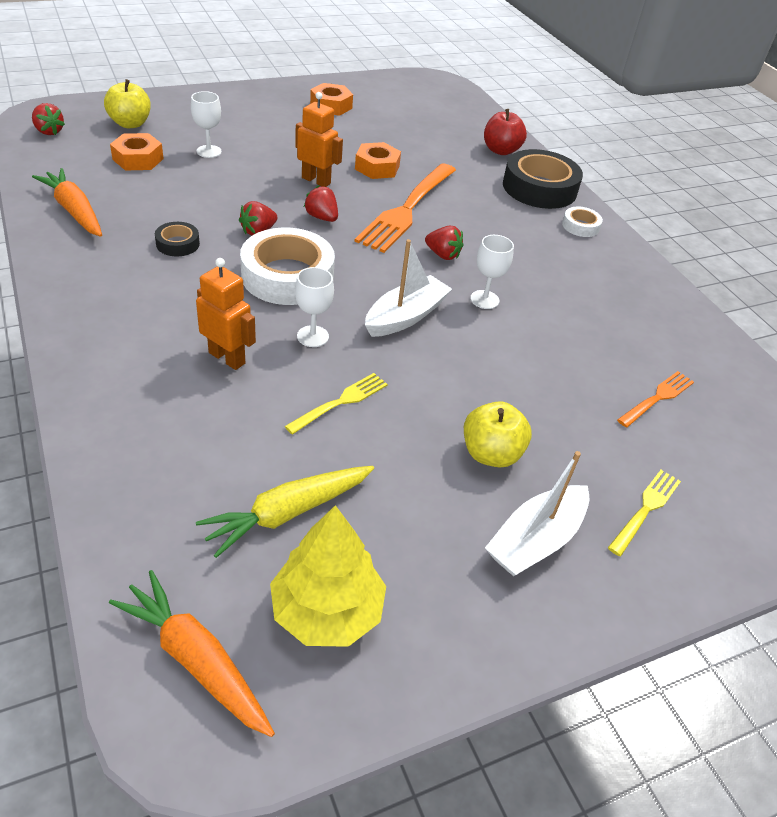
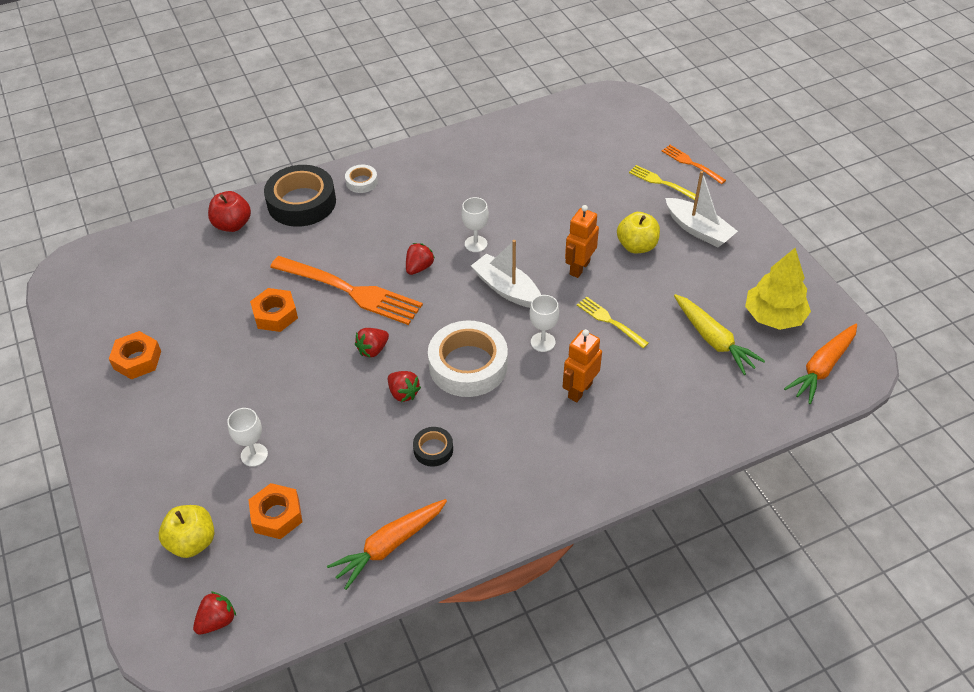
camera: 85 degrees left, 5 degrees up
orange robot [295,92,343,187] -> orange robot moved to [565,205,599,278]
orange fork [617,371,694,427] -> orange fork moved to [662,145,726,184]

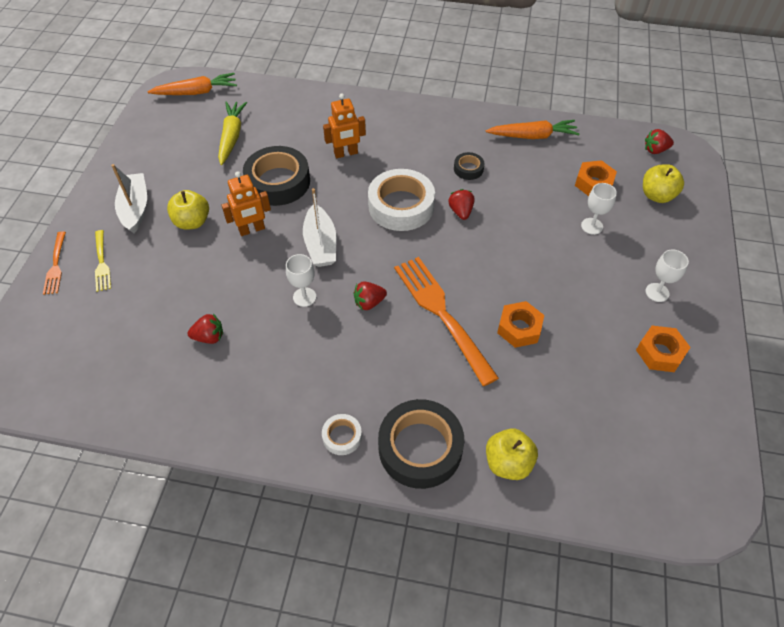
camera: 145 degrees left, 5 degrees up
red apple [208,191,251,232] -> yellow apple [486,428,538,480]
red strawberry [355,328,389,358] -> red strawberry moved to [187,314,223,344]
white goblet [530,295,559,352] -> white goblet moved to [646,250,689,302]
yellow fork [577,297,649,348] -> black tape [243,146,310,206]
yellow tree [745,248,811,330] -> none

